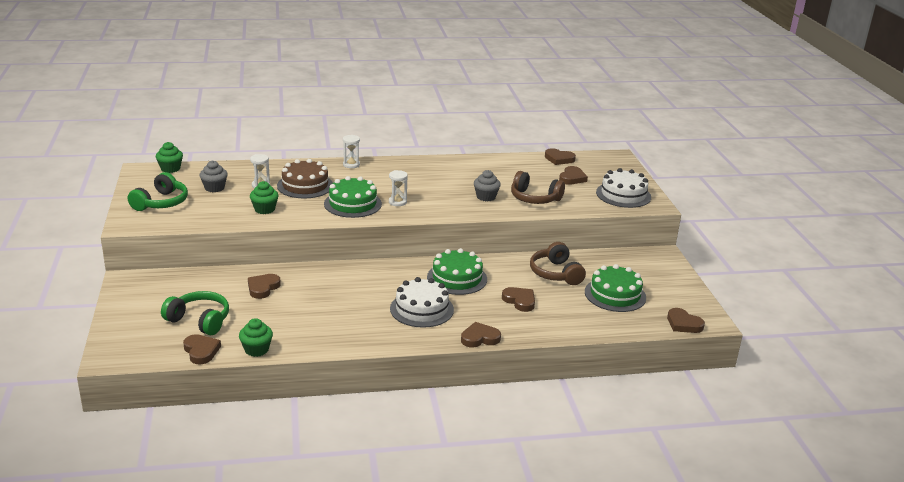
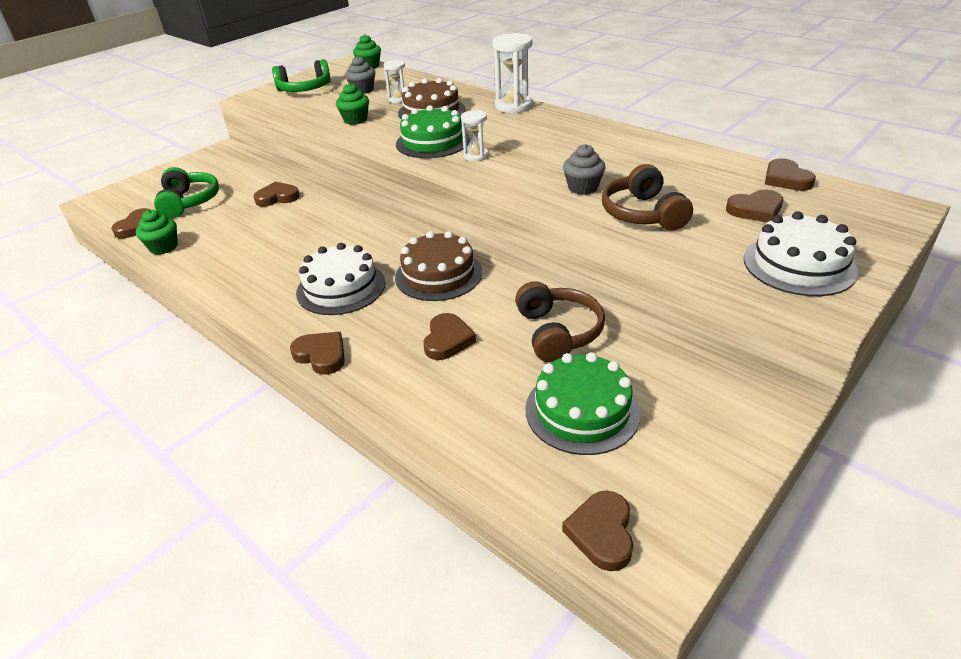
camera: 55 degrees right, 10 degrees up
white hourglass [343,135,360,168] -> white hourglass [492,33,533,113], size x1.73
green cake [427,248,487,295] -> brown cake [395,231,482,301]
brown headphones [530,242,586,285] -> brown headphones turned 135 degrees clockwise [515,281,605,362]

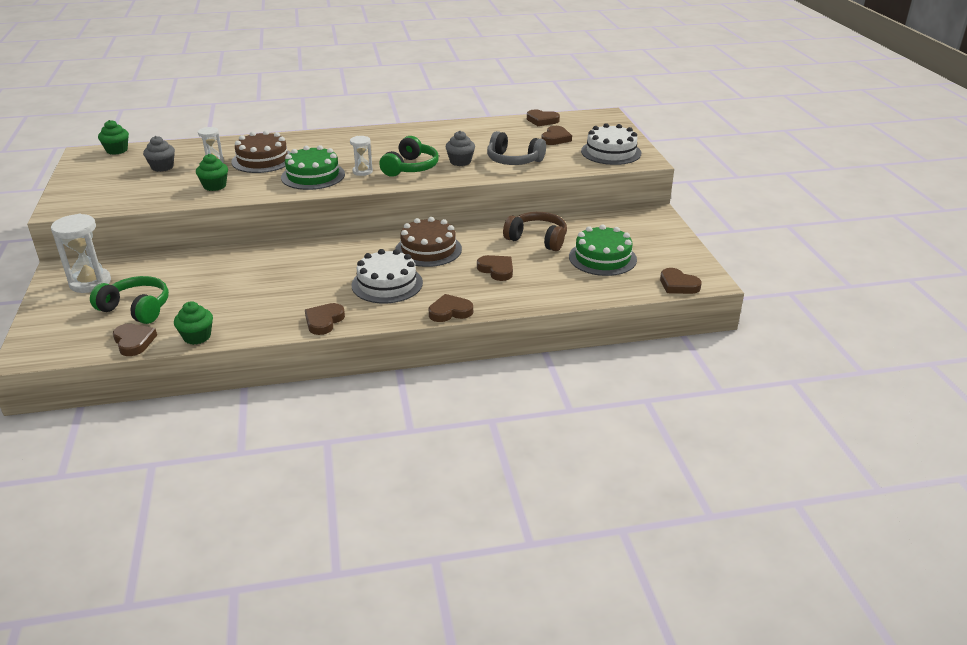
camera: 55 degrees left, 5 degrees down
brown heart [254,181,300,207] -> brown heart moved to [305,303,345,335]
green headphones [272,59,331,92] -> green headphones moved to [379,136,439,177]
white hourglass [492,33,533,113] -> white hourglass moved to [51,214,111,293]
brown headphones [602,164,693,230] -> grey headphones [487,131,546,165]

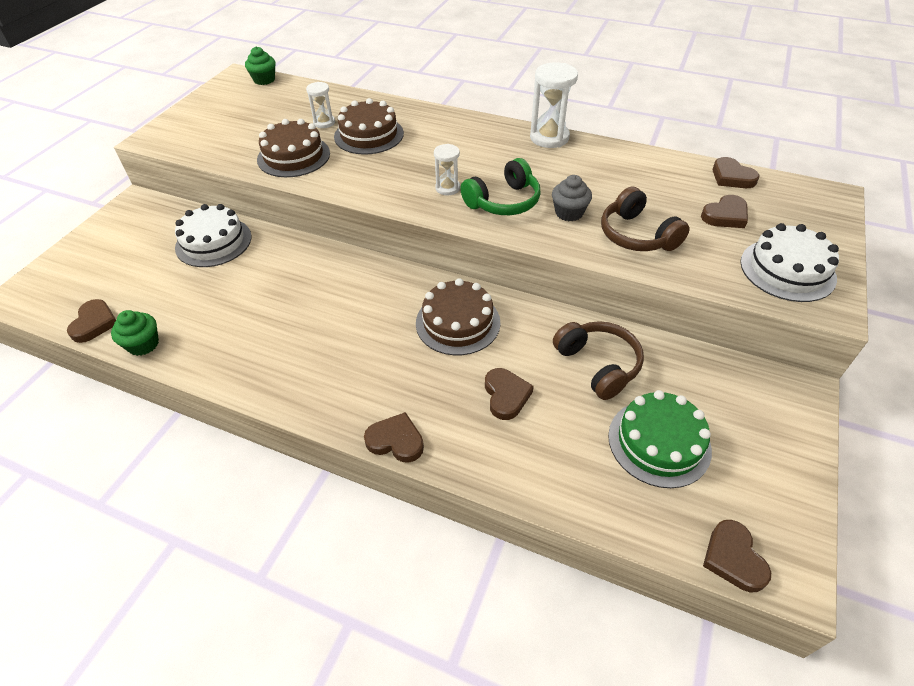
camera: 35 degrees right, 15 degrees up
white hourglass [51,214,111,293] -> white hourglass moved to [530,62,578,148]
green headphones [90,276,169,324] -> none
grey cupcake [143,136,175,172] -> none
green cupcake [196,154,228,191] -> brown cake [257,119,330,177]
green cake [281,145,345,190] -> none
brown heart [305,303,345,335] -> none
white cake [351,249,423,304] -> white cake moved to [175,204,252,267]
grey headphones [487,131,546,165] -> brown headphones [601,187,690,251]

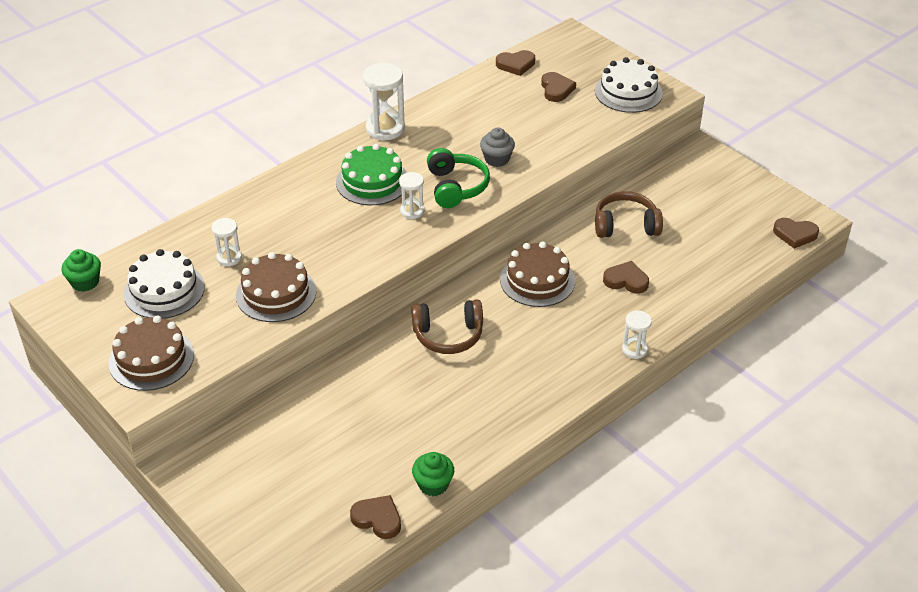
camera: 65 degrees left, 5 degrees down
white cake [175,204,252,267] -> white cake moved to [124,249,205,319]
brown cake [334,98,404,155] -> brown cake moved to [109,315,194,391]
brown heart [364,412,424,463] -> white hourglass [622,311,652,359]
brown headphones [601,187,690,251] -> brown headphones moved to [411,299,483,354]
green cake [608,390,712,488] -> green cake moved to [336,144,407,205]

